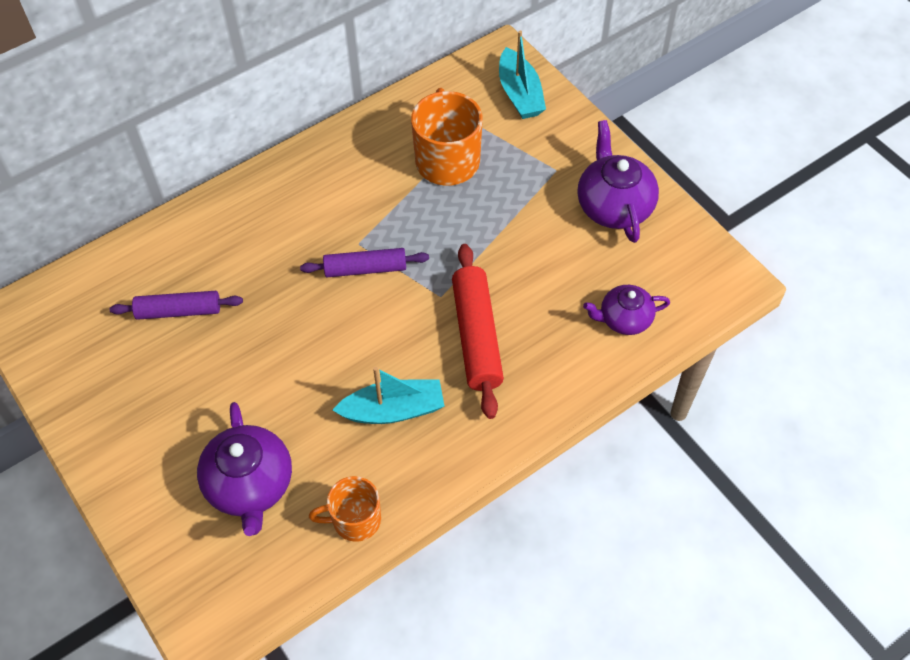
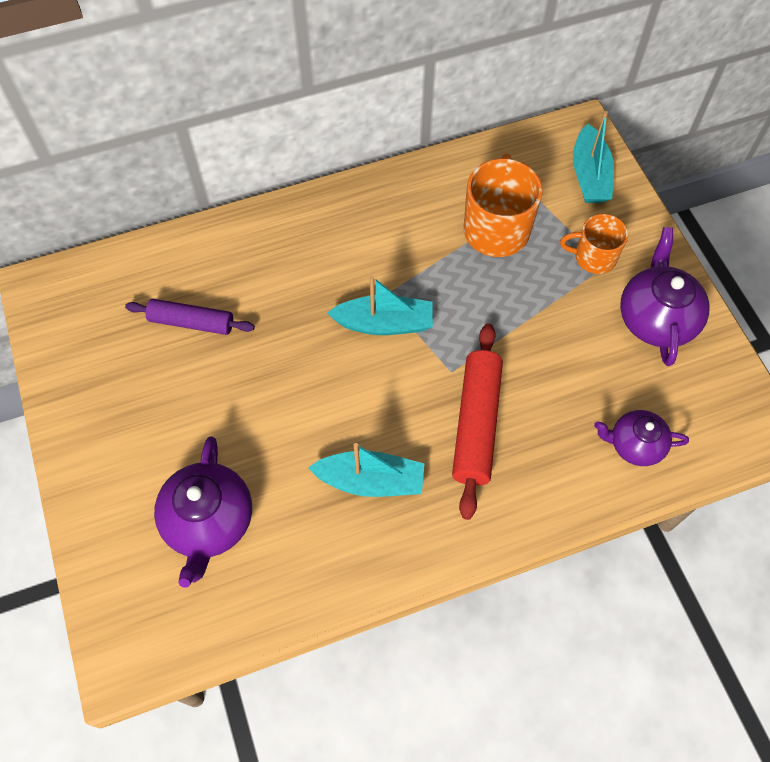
camera: 15 degrees right, 5 degrees up
purple rolling pin [300,248,429,277] -> turquoise boat [327,276,433,335]
orange mug [309,476,381,542] -> orange mug moved to [560,214,628,274]

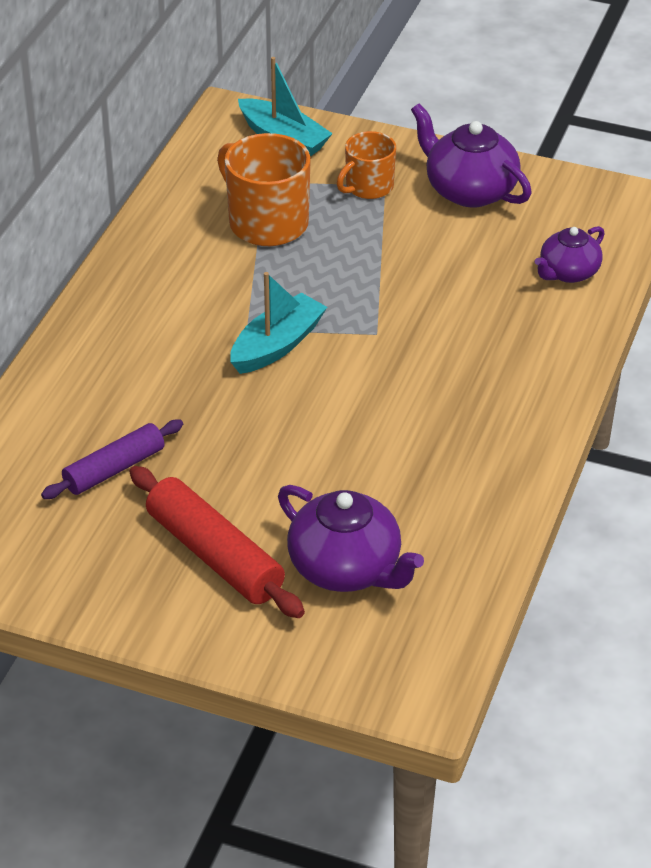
camera: 50 degrees left, 20 degrees down
turquoise boat [308,443,424,497] -> none
red rolling pin [452,324,503,520] -> red rolling pin moved to [129,466,305,618]

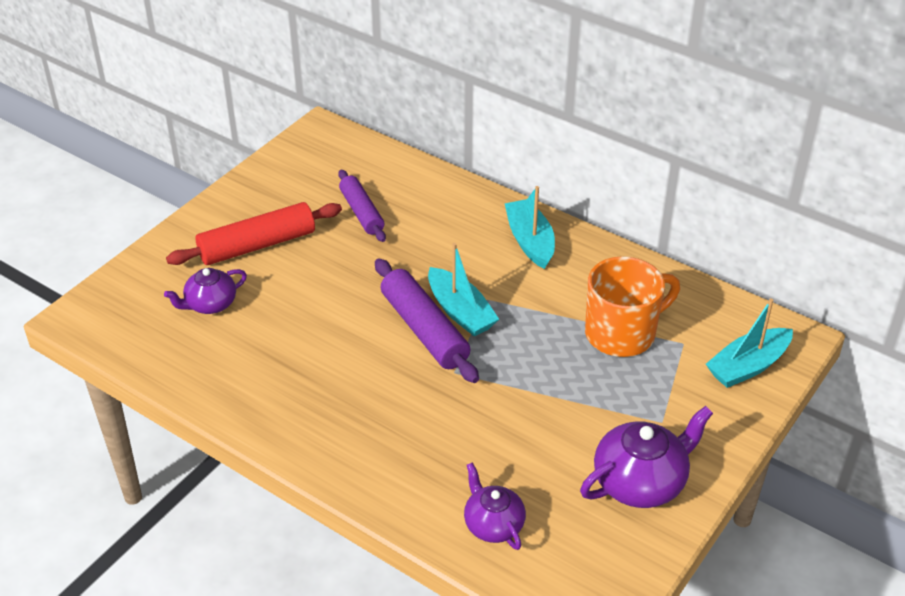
camera: 105 degrees right, 0 degrees up
purple teapot [278,485,424,592] -> purple teapot [164,268,247,314], size x0.63
orange mug [337,131,396,199] -> none
none -> purple rolling pin [375,258,479,383]
none -> turquoise boat [504,186,555,269]

